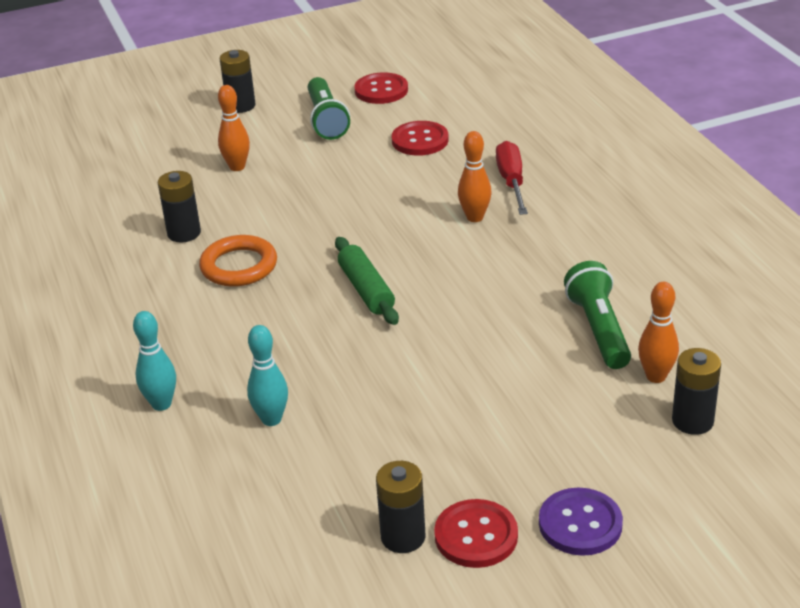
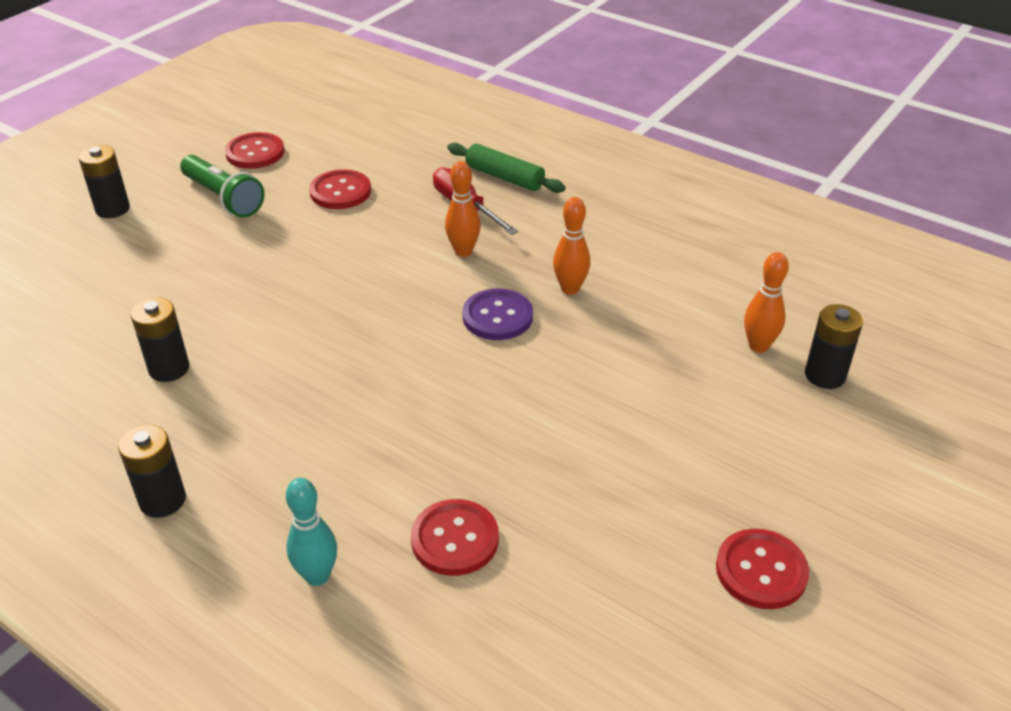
camera: 35 degrees left, 5 degrees up
orange ring [199,235,277,287] -> none
orange bowling pin [218,85,250,171] -> orange bowling pin moved to [553,197,590,295]
turquoise bowling pin [247,325,288,426] -> red button [411,499,499,576]
green rolling pin [335,237,399,325] -> green rolling pin moved to [447,143,566,193]
black battery [376,461,425,553] -> black battery moved to [118,424,186,518]
purple button [539,488,623,556] -> purple button moved to [462,289,533,340]
green flashlight [564,261,631,369] -> none

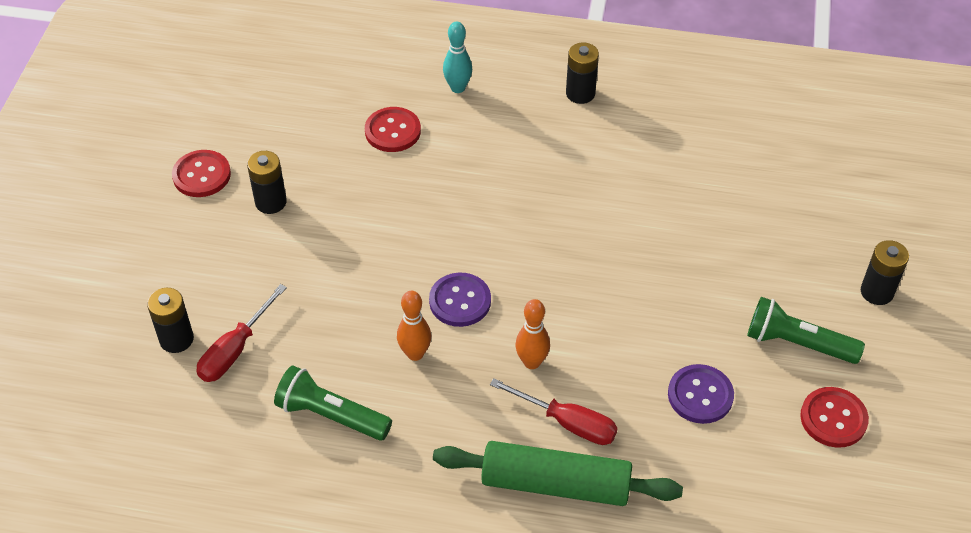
camera: 155 degrees right, 10 degrees up
black battery [131,297,190,382] -> black battery moved to [247,151,287,214]
red button [309,169,371,209] -> purple button [668,364,734,424]
green rolling pin [447,143,566,193] -> green rolling pin [433,441,683,506], size x1.56
orange bowling pin [744,252,789,353] -> red screwdriver [196,284,287,382]
none -> green flashlight [274,365,392,441]

